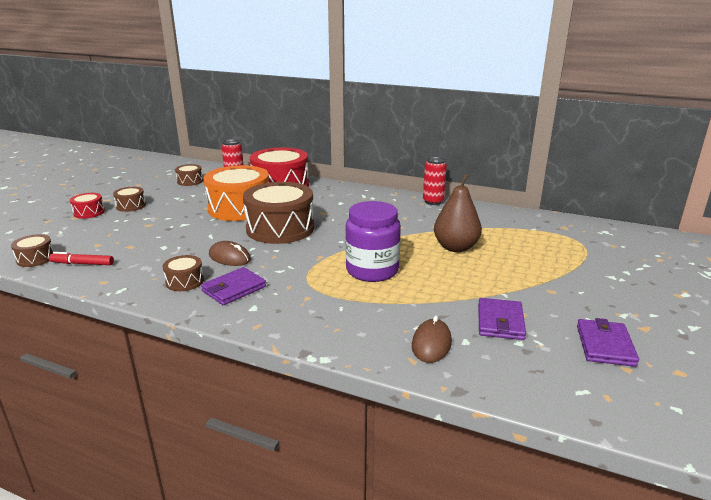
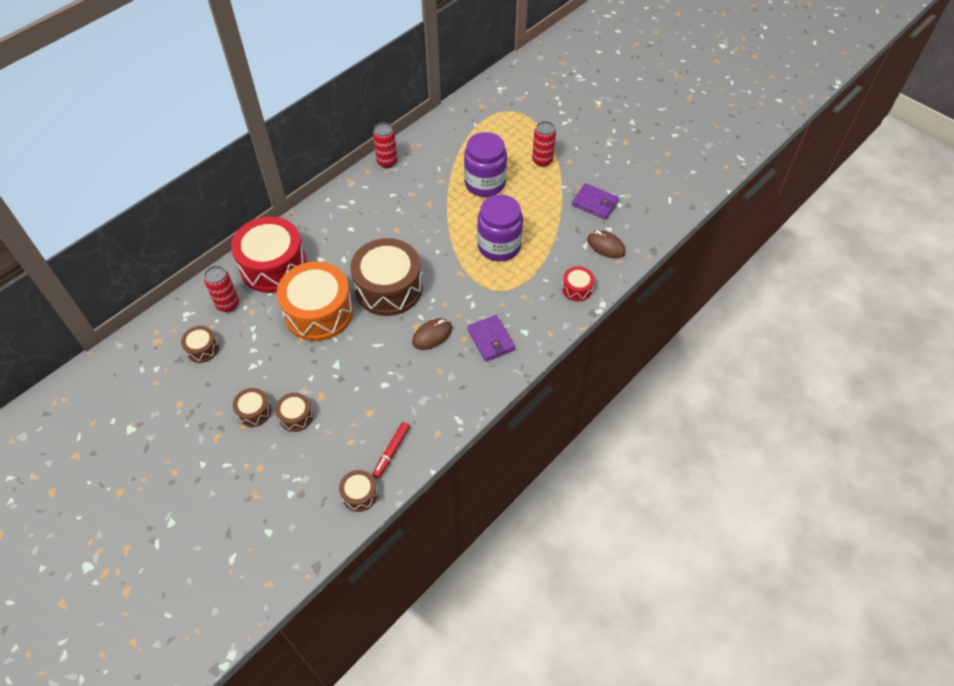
camera: 70 degrees left, 30 degrees up
red drum [70,193,105,219] -> red drum moved to [562,266,595,301]
brown drum [163,255,204,291] -> brown drum moved to [275,393,313,432]
brown pear [434,173,482,252] -> purple jar [464,132,507,197]
purple wallet [577,318,639,367] -> none
none -> red can [532,121,556,167]

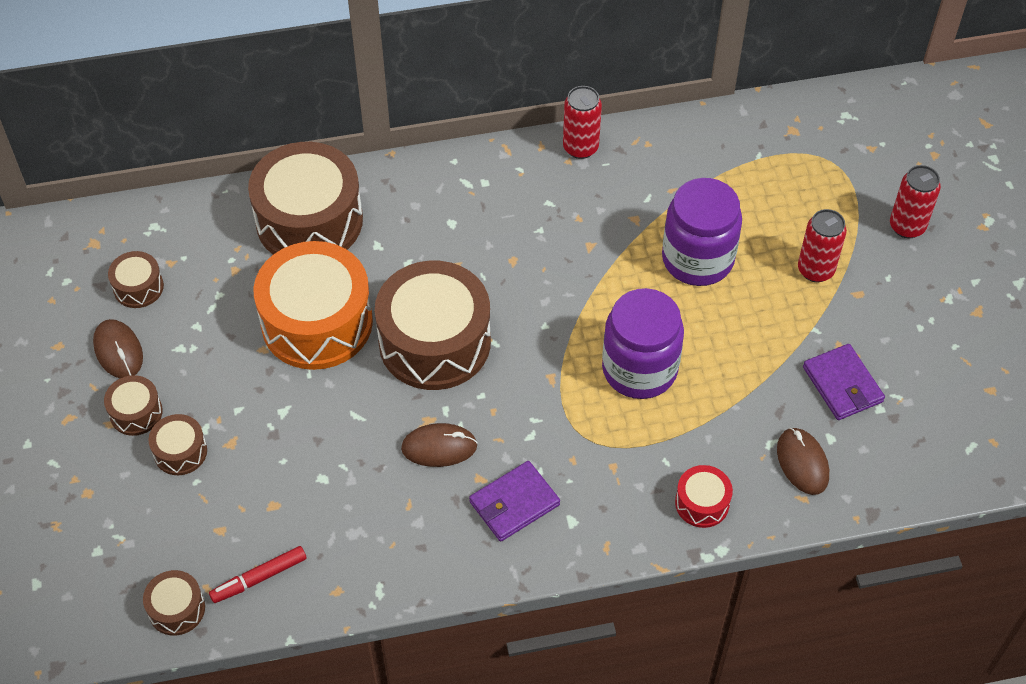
camera: 35 degrees right, 0 degrees up
red can [204,266,239,312] -> red can moved to [890,165,941,238]
red drum [231,217,307,293] -> brown drum [248,142,363,254]
purple wallet [467,315,515,362] -> purple wallet turned 45 degrees clockwise [469,461,560,542]
none -> brown mouse [93,319,143,378]

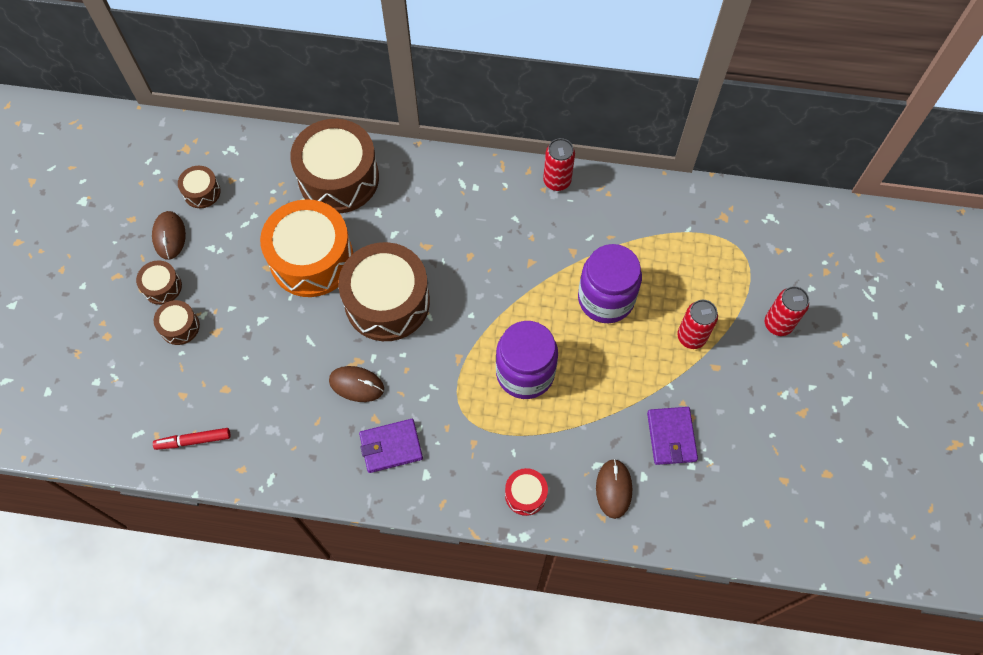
camera: 20 degrees right, 10 degrees up
brown drum [143,570,205,636] -> none

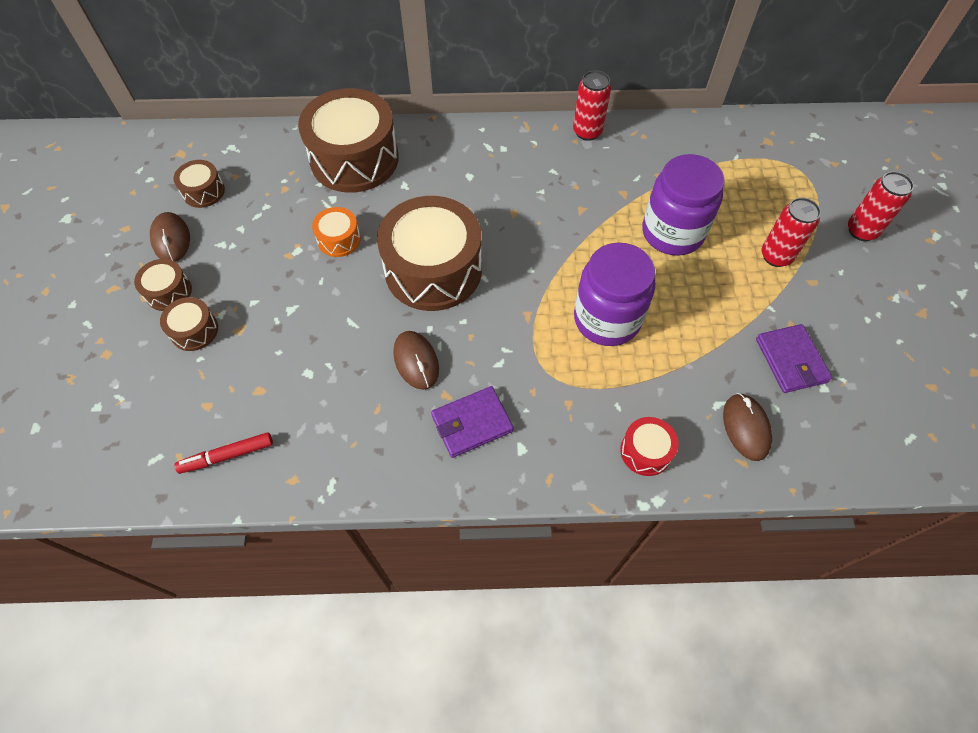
camera: 10 degrees left, 5 degrees down
orange drum [260,199,353,297] -> orange drum [312,207,361,257], size x0.45
brown mouse [329,366,384,402] -> brown mouse turned 60 degrees clockwise [393,331,439,390]

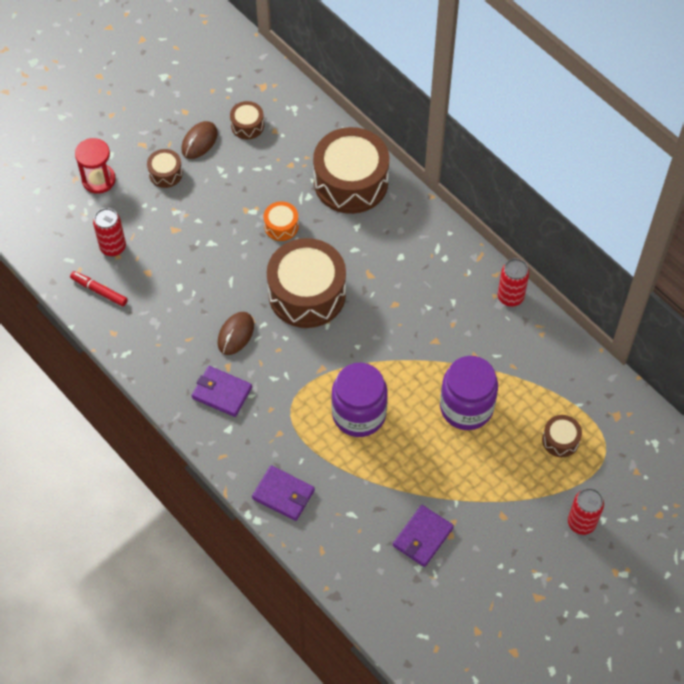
camera: 50 degrees right, 0 degrees up
brown drum [160,297,218,351] -> brown drum moved to [542,415,582,457]
red drum [620,417,679,476] -> purple wallet [252,465,315,521]
brown mouse [723,393,772,461] -> none
red can [762,198,821,267] -> red can moved to [93,208,126,256]
none -> red hourglass [75,138,116,194]

